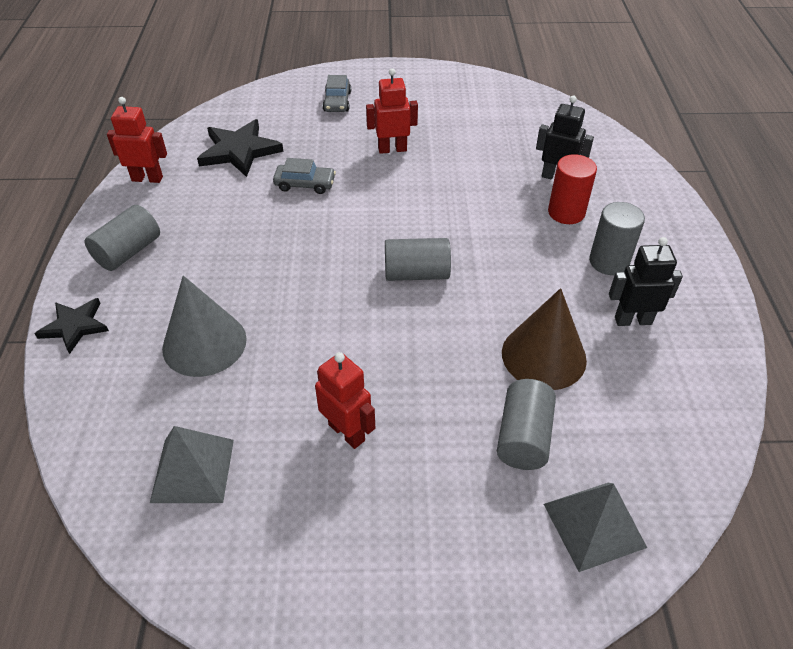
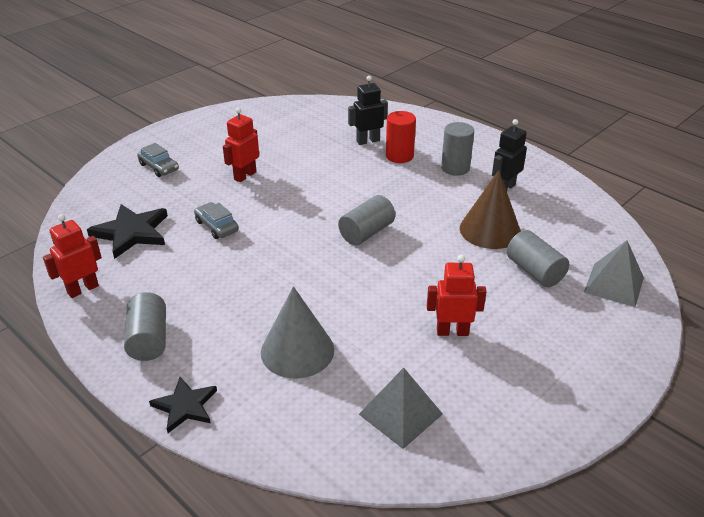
camera: 45 degrees left, 10 degrees down
grey car [273,158,336,194] -> grey car turned 90 degrees counterclockwise [194,202,239,239]

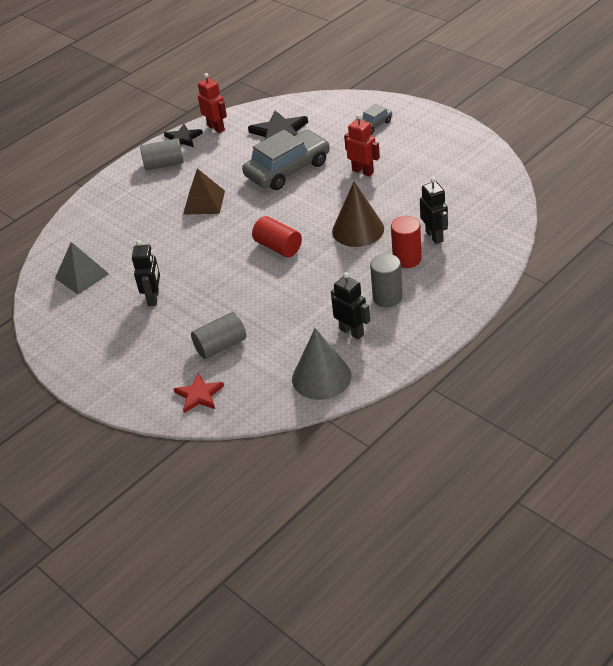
camera: 95 degrees right, 5 degrees up
black star [149,377,217,433] -> black star moved to [164,124,203,147]
grey car [194,202,239,239] -> grey car [242,130,330,190], size x2.06
grey cone [261,286,334,379] -> grey cone moved to [292,328,351,400]
grey cylinder [338,195,395,245] -> red cylinder [252,216,302,257]
red robot [427,255,487,336] -> black robot [132,240,160,306]
brown cone [460,170,521,249] -> brown cone moved to [332,182,384,247]
grey pyramid [584,240,644,307] -> red star [174,373,224,413]
none -> brown pyramid [183,168,225,215]

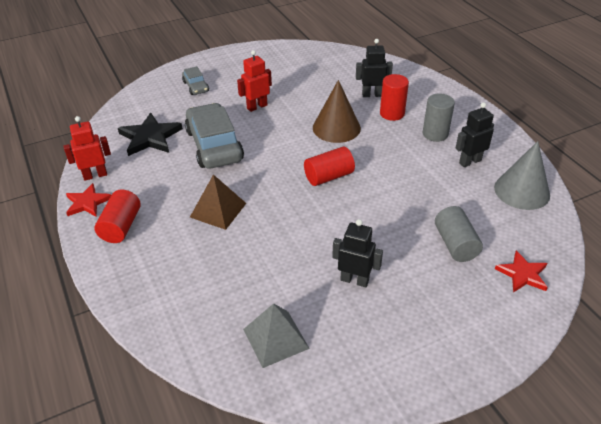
camera: 75 degrees left, 0 degrees up
grey cylinder [140,138,184,171] -> red cylinder [94,189,141,243]
black star [164,124,203,147] -> red star [66,183,111,216]

